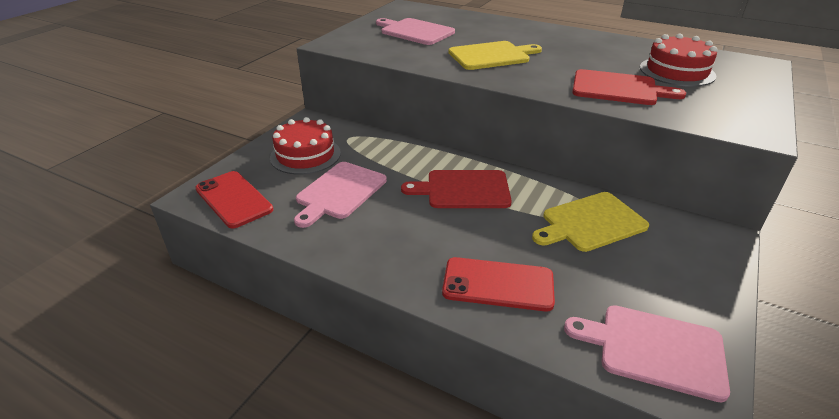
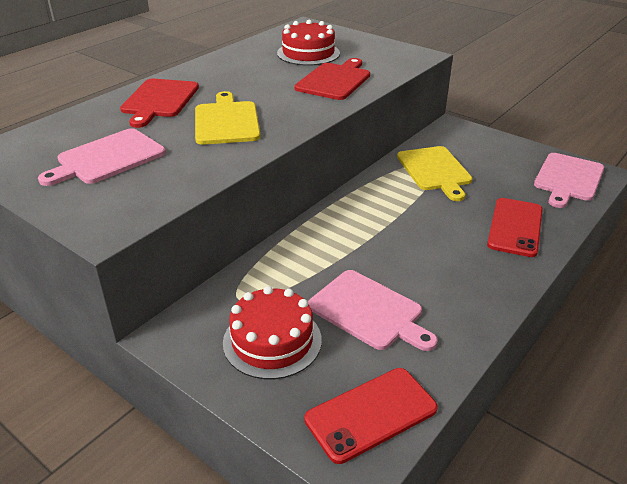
camera: 80 degrees left, 0 degrees up
red cutting board [401,170,512,208] -> red cutting board moved to [120,79,199,128]

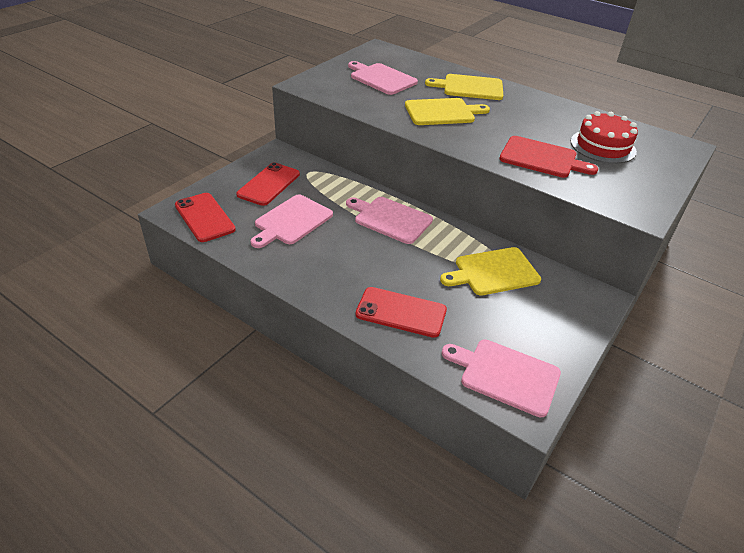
camera: 85 degrees right, 5 degrees up
red cutting board [120,79,199,128] -> yellow cutting board [425,74,503,100]
red cake [223,286,322,379] -> red phone [236,162,300,206]
none -> pink cutting board [346,197,433,244]

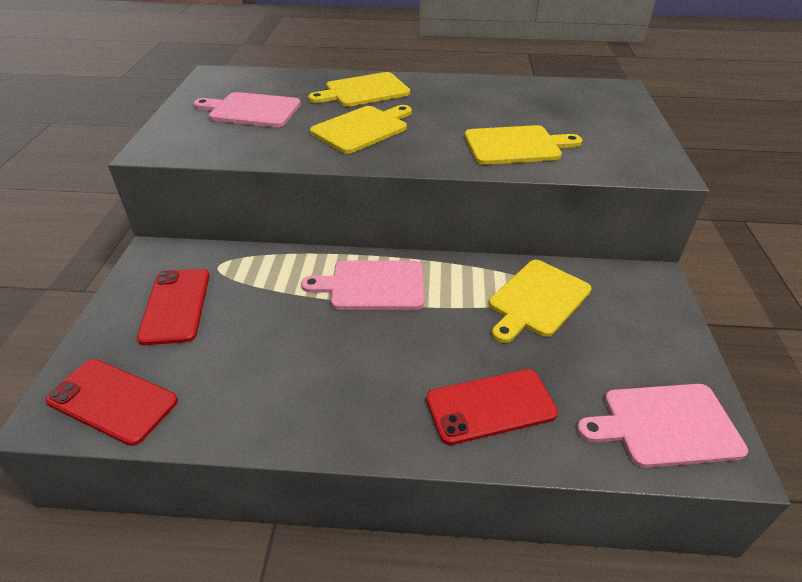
camera: 30 degrees left, 0 degrees up
pink cutting board [251,194,333,248] -> none
red cutting board [499,136,598,178] -> yellow cutting board [465,125,582,165]
red cake [571,111,638,164] -> none

